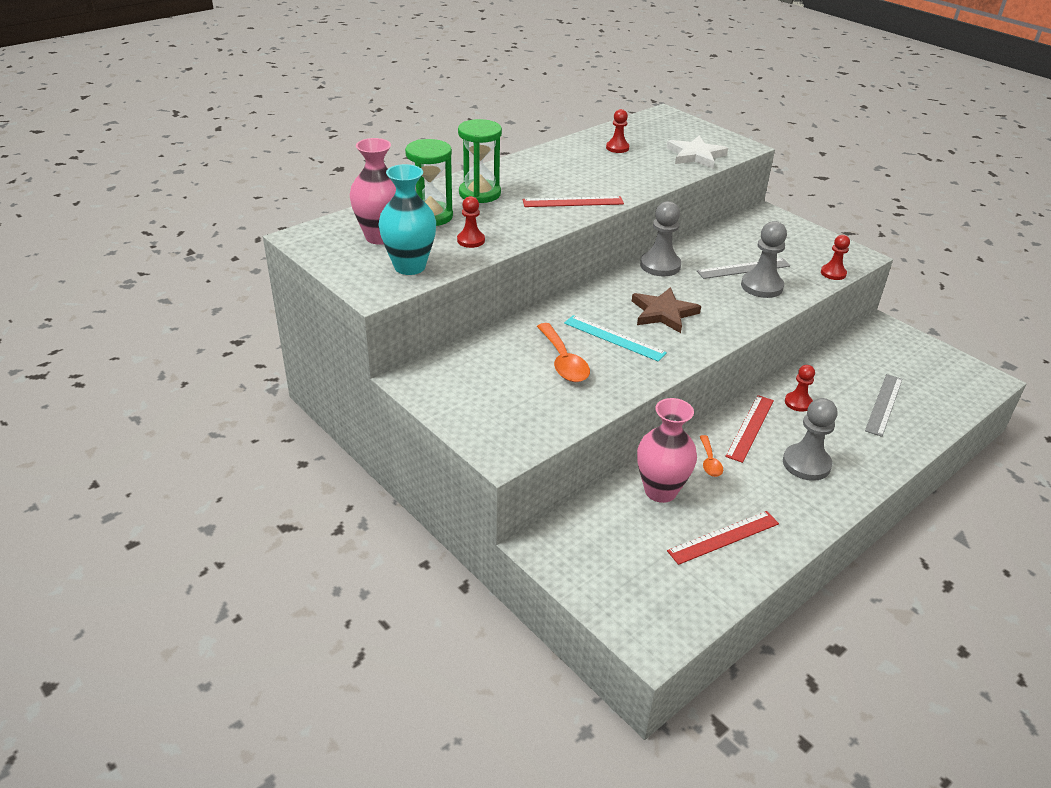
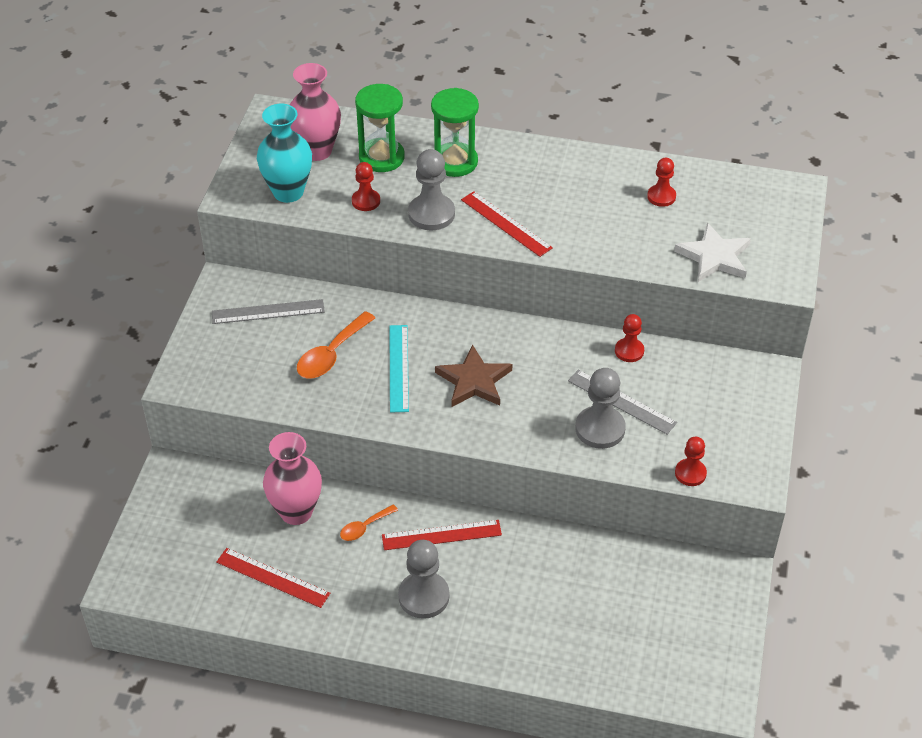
camera: 55 degrees right, 10 degrees up
grey pawn [640,201,681,276] -> grey pawn moved to [408,149,455,230]
red pawn [785,365,815,412] -> red pawn moved to [615,314,644,362]
grey ruler [865,374,903,437] -> grey ruler moved to [212,299,325,324]

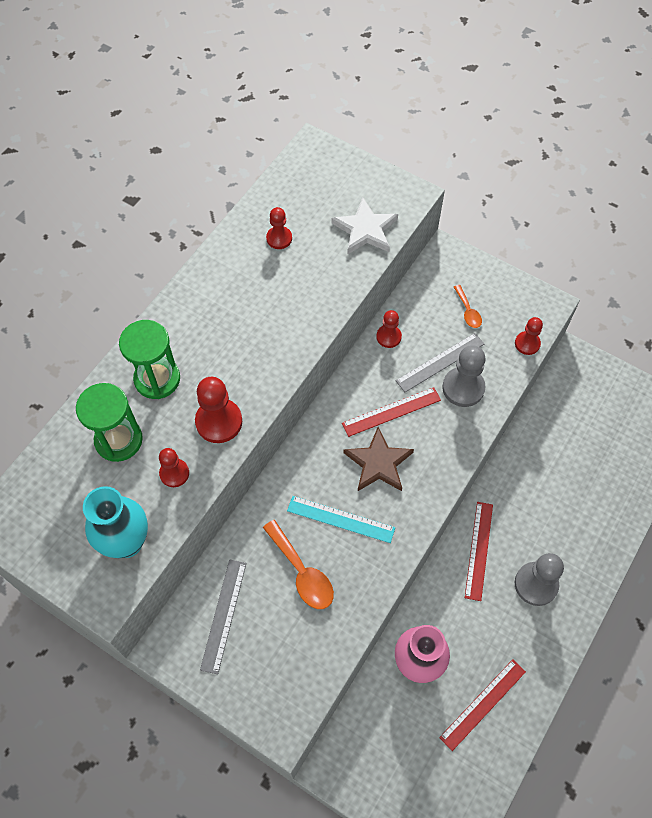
camera: 70 degrees left, 15 degrees up
pink vase [290,63,341,161] -> none
orange spoon [340,504,398,541] -> orange spoon moved to [454,285,482,328]
grey pawn [408,149,455,230] -> red pawn [195,377,242,443]
red ruler [461,191,553,257] -> red ruler moved to [342,387,441,437]

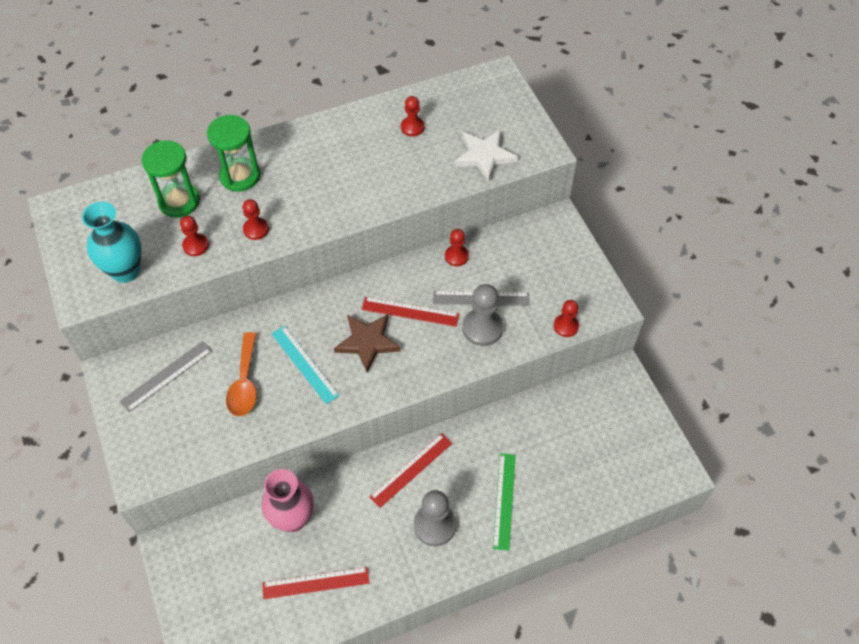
camera: 35 degrees right, 5 degrees down
red pawn [195,377,242,443] -> red pawn [243,199,269,240], size x0.61
orange spoon [454,285,482,328] -> none
none -> green ruler [493,453,516,551]

